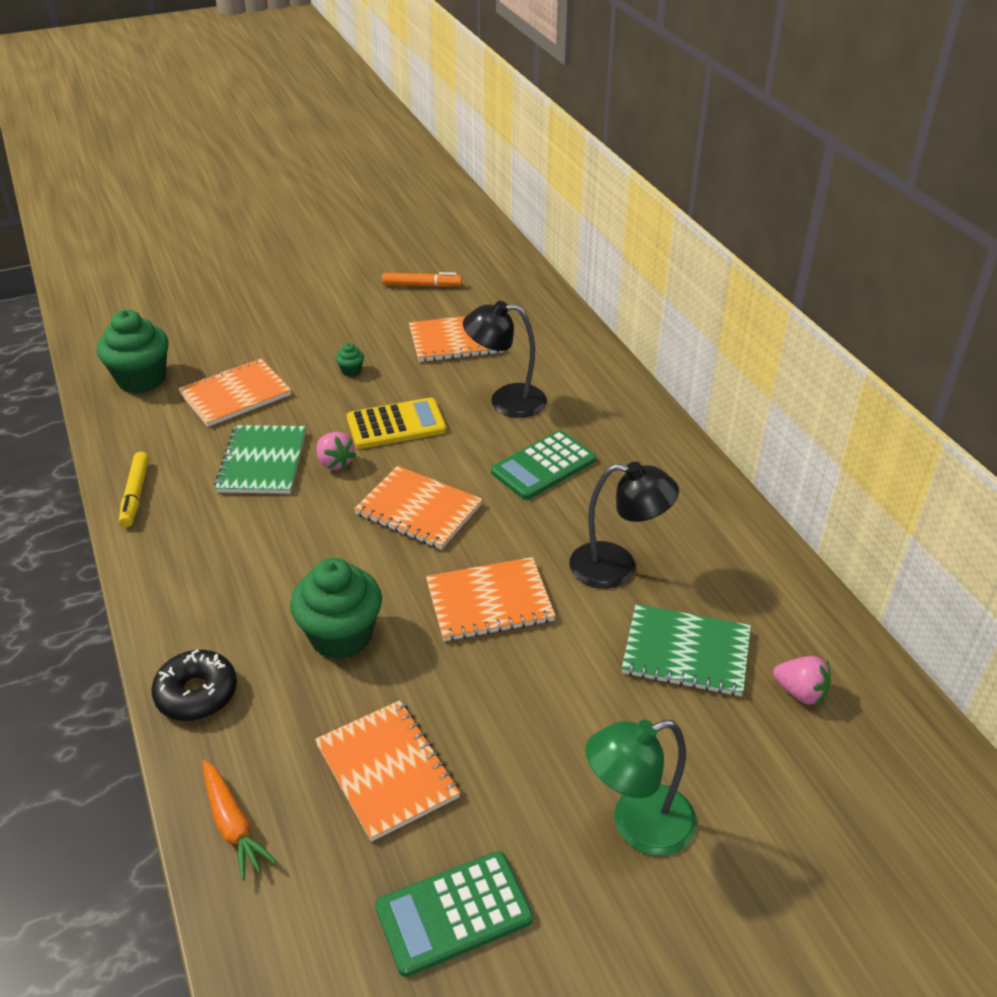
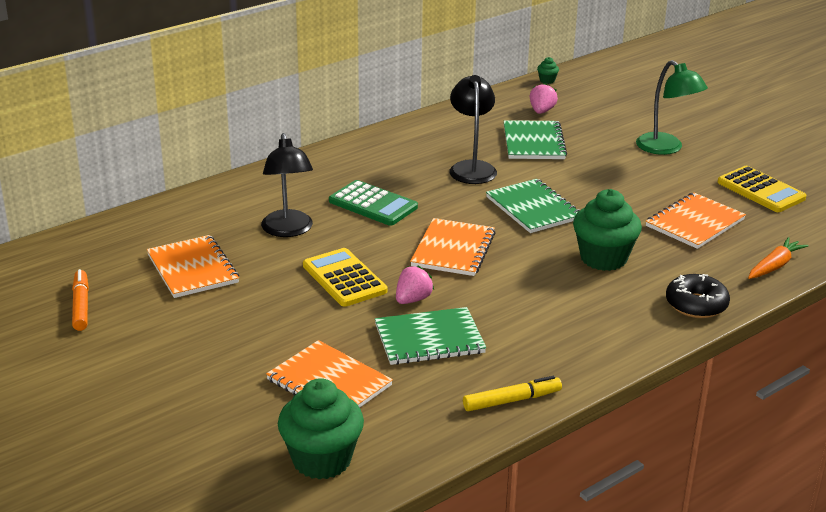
camera: 105 degrees left, 10 degrees down
green cupcake [336,343,364,377] -> green cupcake moved to [537,57,559,84]
green calculator [375,851,533,977] -> yellow calculator [717,166,806,212]
orange notebook [426,557,556,641] -> green notebook [486,179,580,233]

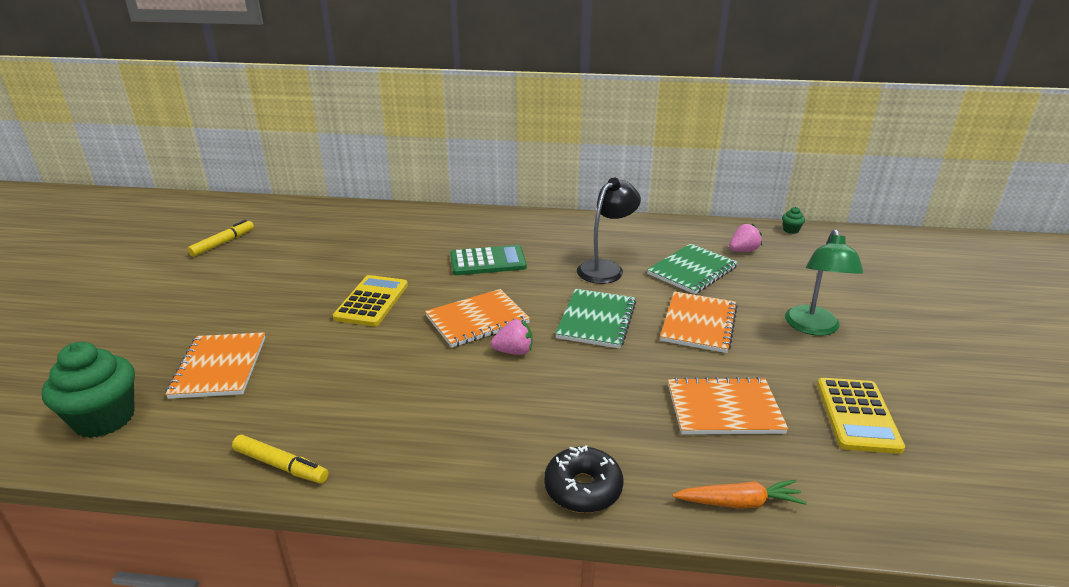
camera: 45 degrees right, 0 degrees up
orange marker [72,269,89,331] -> yellow marker [187,220,254,257]
orange notebook [147,235,239,298] -> orange notebook moved to [660,291,738,353]
black lamp [261,133,313,237] -> none
green calculator [329,180,418,226] -> green calculator turned 90 degrees counterclockwise [450,245,527,275]
green notebook [375,307,486,365] -> none
pink strawberry [396,265,434,304] -> pink strawberry moved to [491,319,533,355]
green cupcake [573,189,642,271] -> none

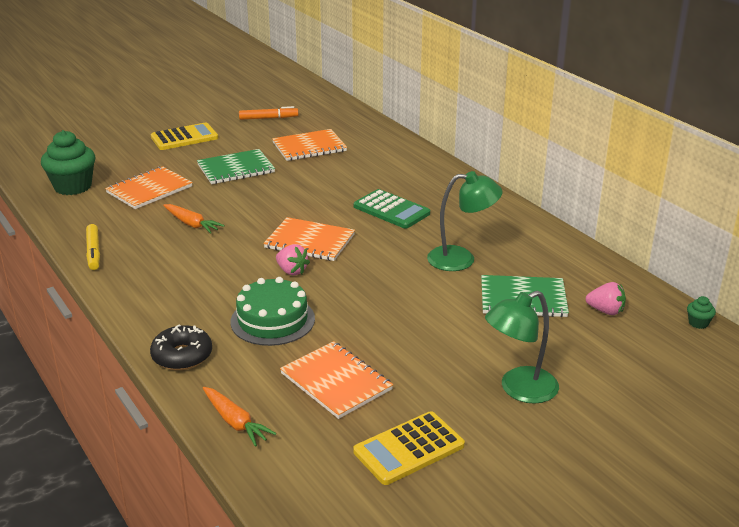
camera: 50 degrees right, 0 degrees up
yellow marker [187,220,254,257] -> orange marker [239,106,298,120]
yellow calculator [333,275,408,326] -> yellow calculator moved to [151,122,218,150]
green notebook [555,289,636,349] -> green notebook moved to [197,149,275,184]
black lamp [577,178,641,284] -> green lamp [427,171,502,271]
orange notebook [660,291,738,353] -> orange notebook moved to [272,129,347,161]
none -> orange carrot [163,204,225,234]
none -> green cake [230,277,315,346]

